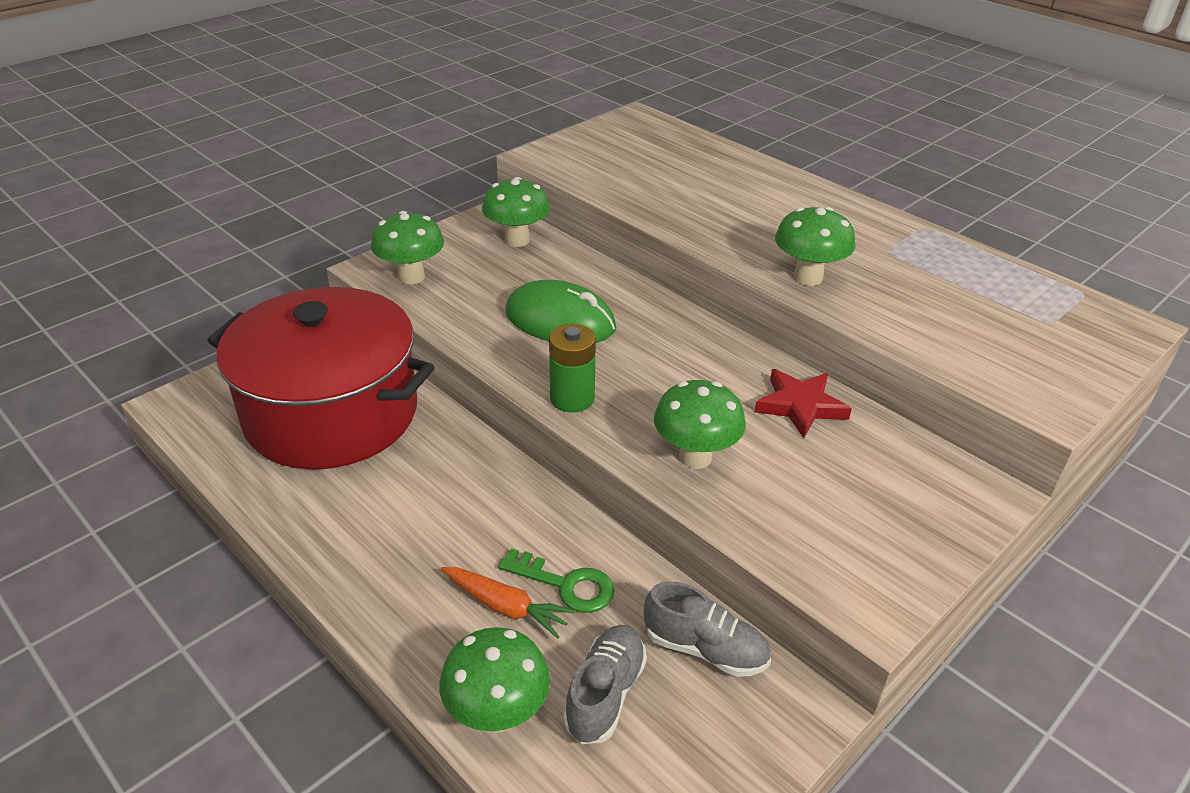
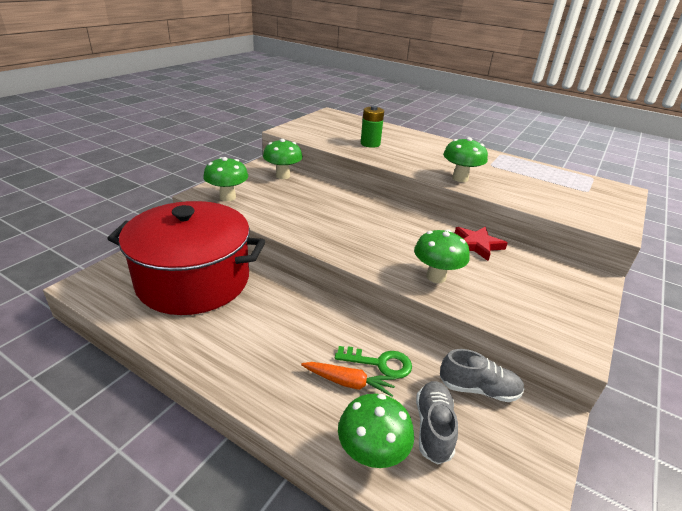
camera: 15 degrees left, 5 degrees down
green mouse [505,280,616,343] -> none
green battery [549,324,596,413] -> green battery moved to [361,106,384,148]

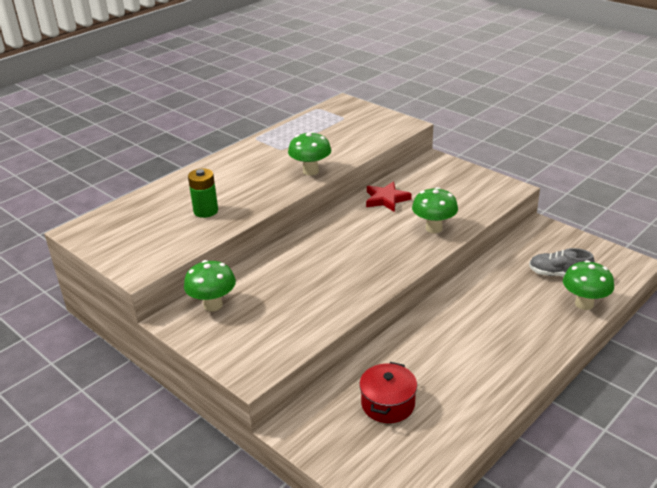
camera: 75 degrees left, 0 degrees up
red pot [107,201,265,315] -> red pot [359,362,417,423], size x0.44
green mushroom [203,157,248,201] -> none
orange carrot [301,362,396,397] -> none
green key [335,346,412,379] -> none
grey shoe [440,349,525,402] -> none

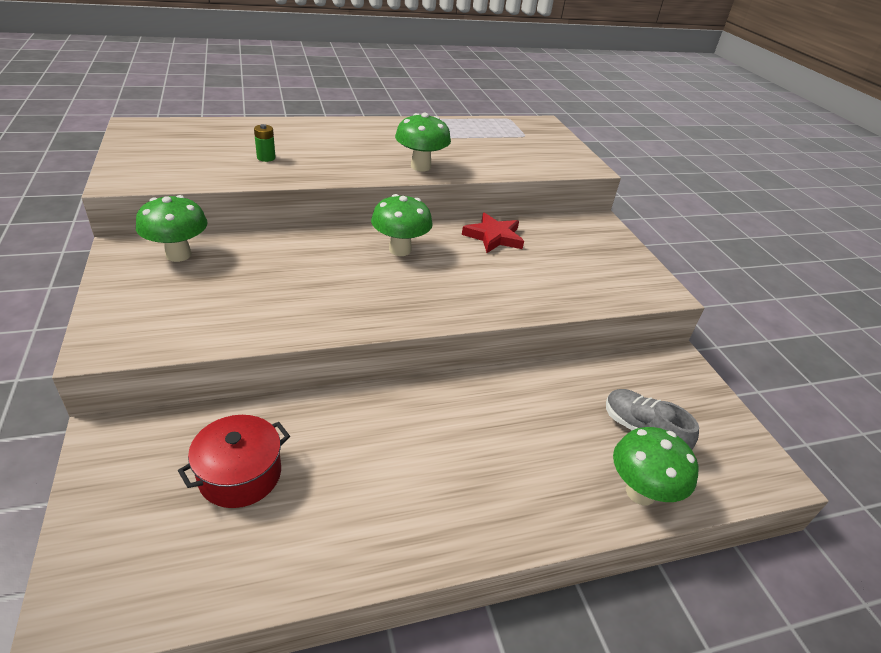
camera: 25 degrees right, 5 degrees up
green battery [188,168,218,218] -> green battery [254,124,275,162], size x0.60
green mushroom [412,187,458,233] -> green mushroom moved to [371,194,433,256]

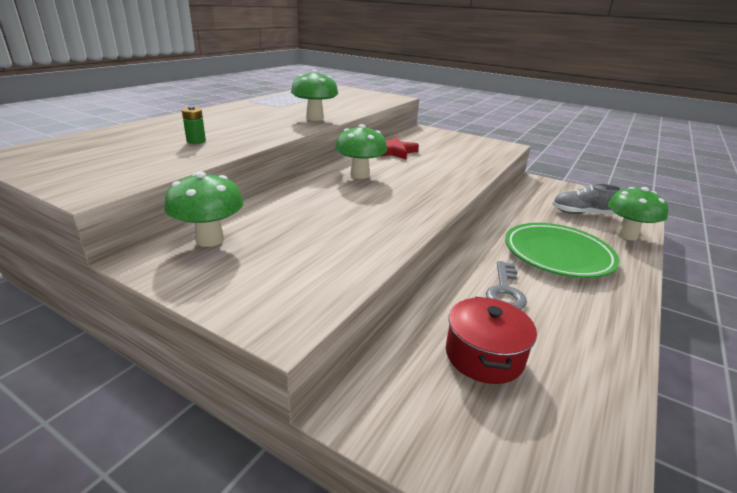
camera: 40 degrees left, 10 degrees down
none -> grey key [486,261,527,310]
none -> green plate [505,223,619,278]

